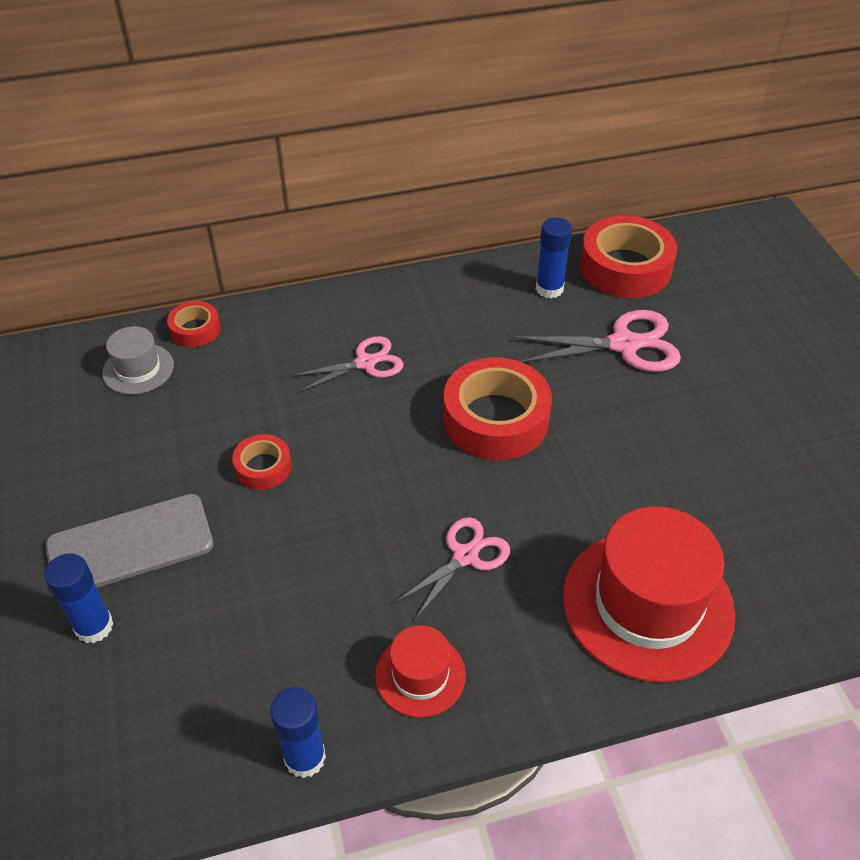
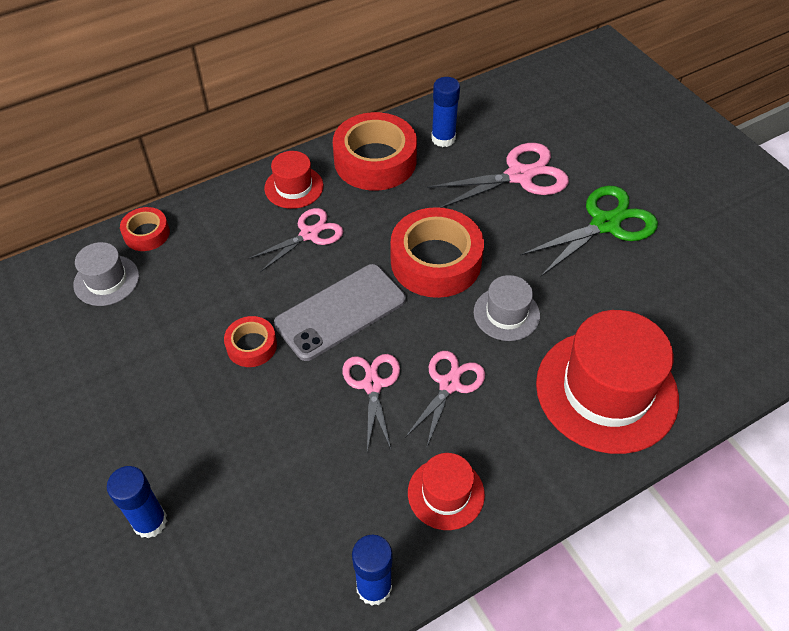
camera: 15 degrees left, 5 degrees up
grey phone [45,494,213,588] -> grey phone moved to [274,264,406,361]
red tape [580,215,677,298] -> red tape moved to [333,112,417,191]
none -> red hat [264,151,323,209]
none -> pink scissors [342,354,400,451]
none -> grey hat [474,275,540,341]
none -> green scissors [520,186,658,276]

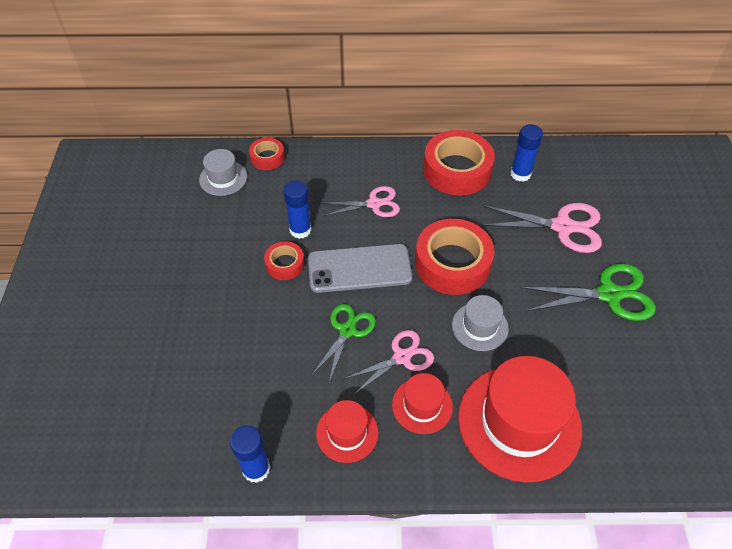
camera: 30 degrees right, 0 degrees up
blue glue stick [107,466,167,538] -> blue glue stick moved to [284,180,311,239]
red hat [264,151,323,209] -> red hat moved to [392,373,453,434]
pink scissors [342,354,400,451] -> green scissors [312,304,376,382]

